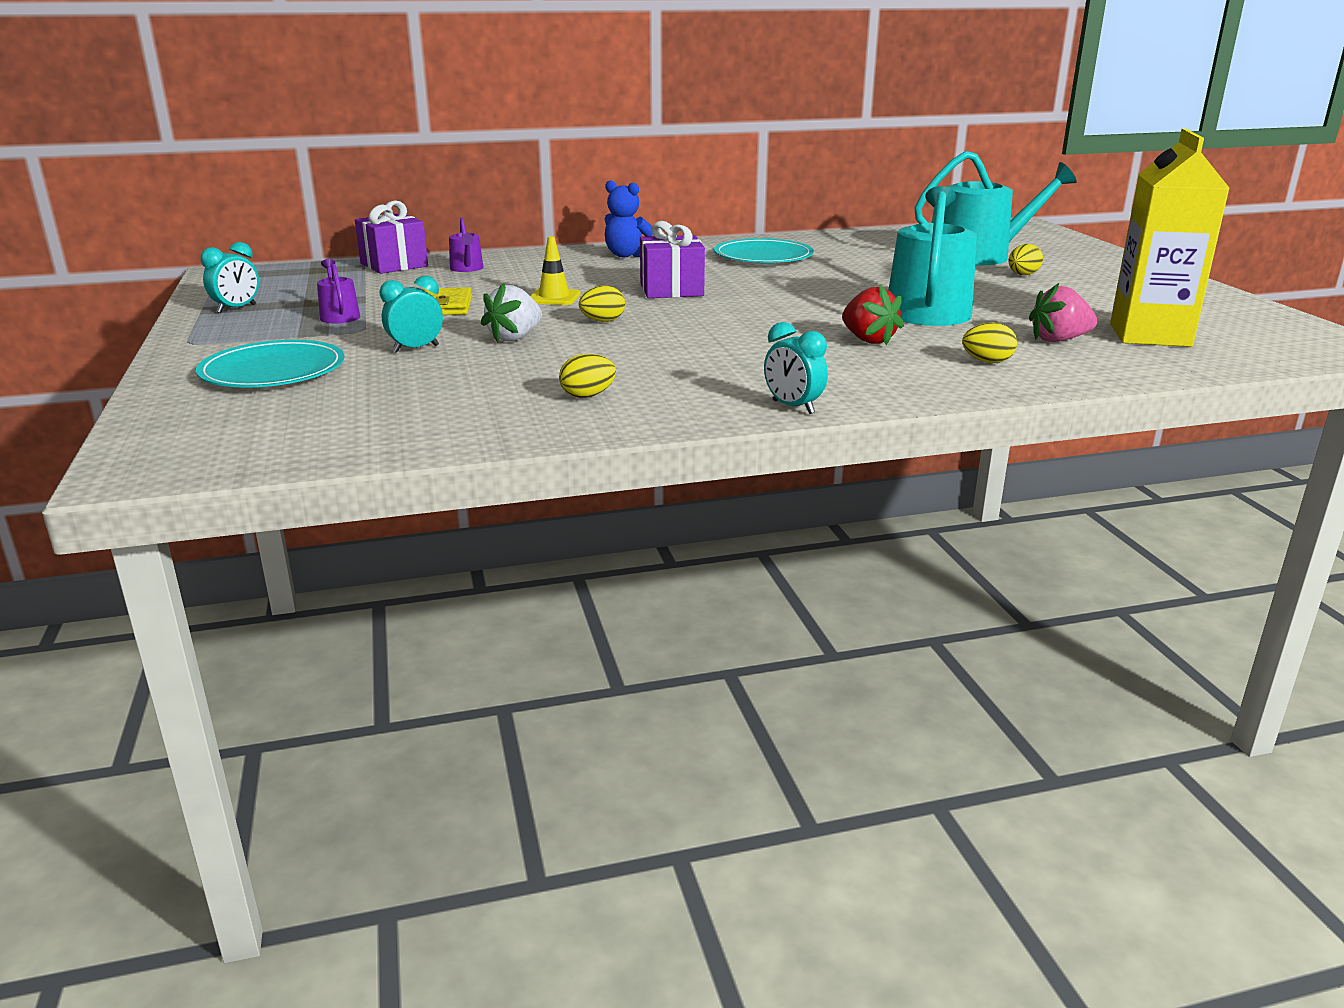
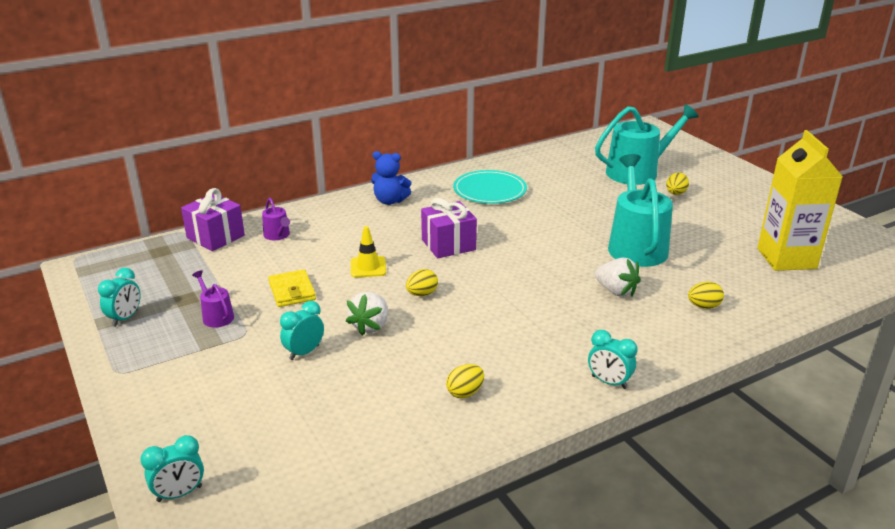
camera: 15 degrees left, 5 degrees up
turquoise plate [196,340,344,388] -> none
red strawberry [842,285,904,345] -> white strawberry [595,257,641,297]
pink strawberry [1029,283,1097,342] -> none
none -> turquoise clock [140,435,204,502]

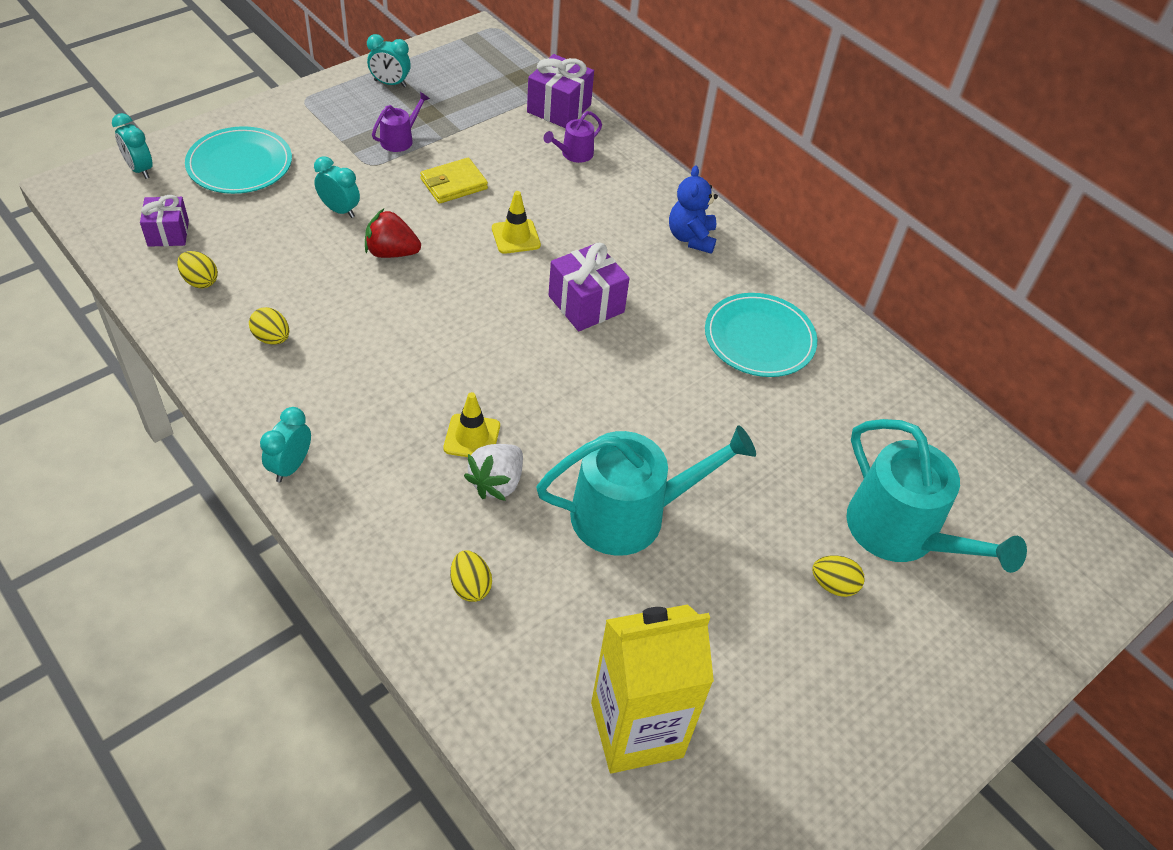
camera: 75 degrees right, 20 degrees up
white strawberry [345,292,388,336] -> red strawberry [365,208,421,258]
yellow egg [406,269,438,296] -> yellow egg moved to [177,251,218,288]
none -> purple gift [140,195,189,247]
none -> turquoise plate [185,126,292,194]
none -> yellow traffic cone [443,392,500,457]

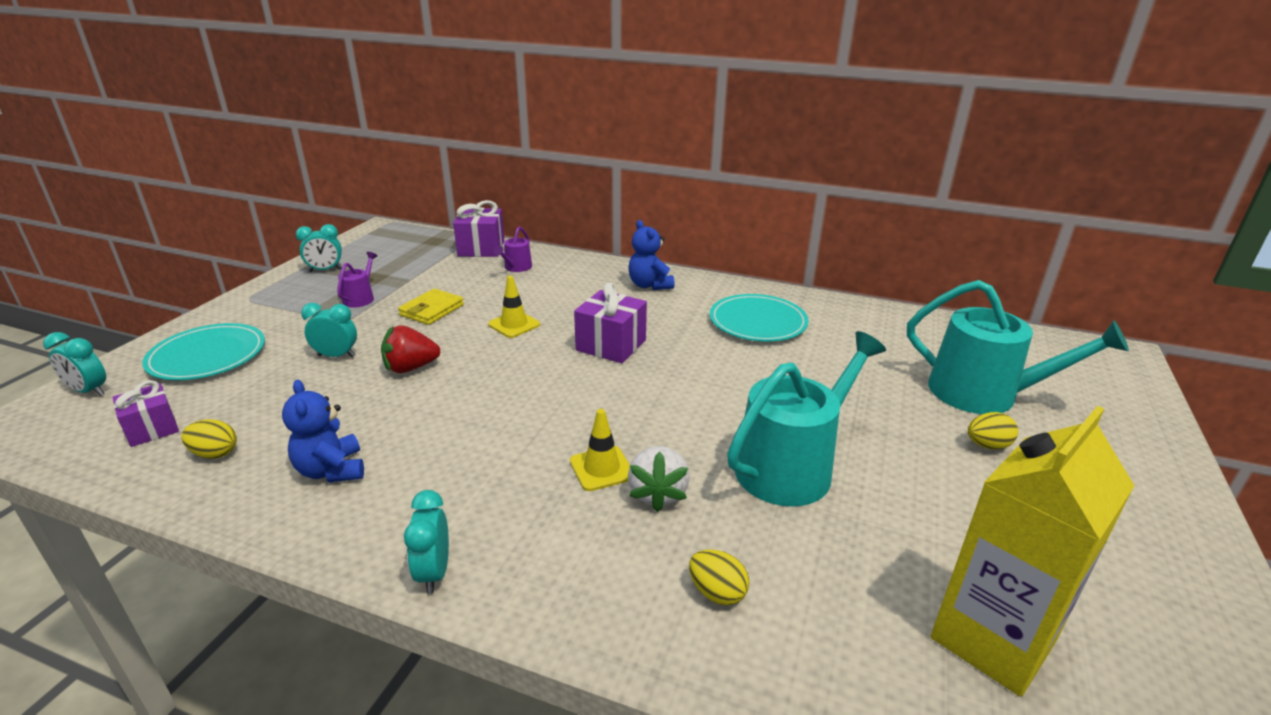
camera: 25 degrees left, 20 degrees down
yellow egg [249,307,289,345] -> blue teddy bear [282,380,364,483]

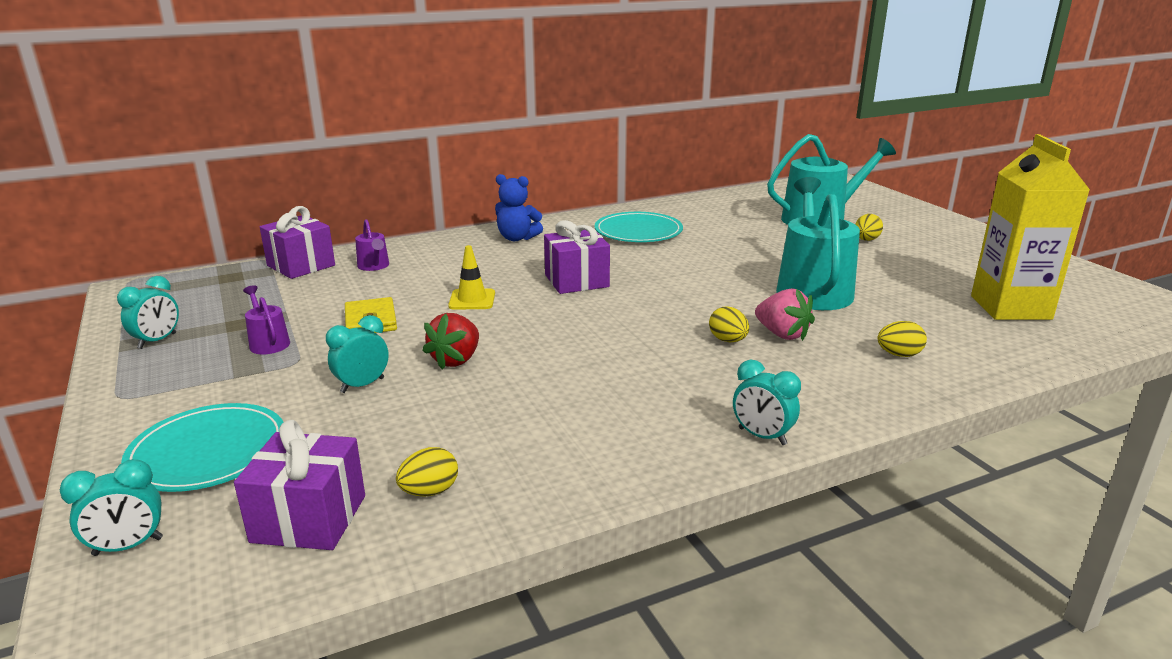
camera: 45 degrees left, 5 degrees down
purple gift [113,380,179,447] -> purple gift [234,420,365,550], size x1.50
blue teddy bear [282,380,364,483] -> none
yellow traffic cone [570,409,630,491] -> yellow egg [709,307,749,342]
white strawberry [628,446,690,512] -> pink strawberry [755,289,815,341]

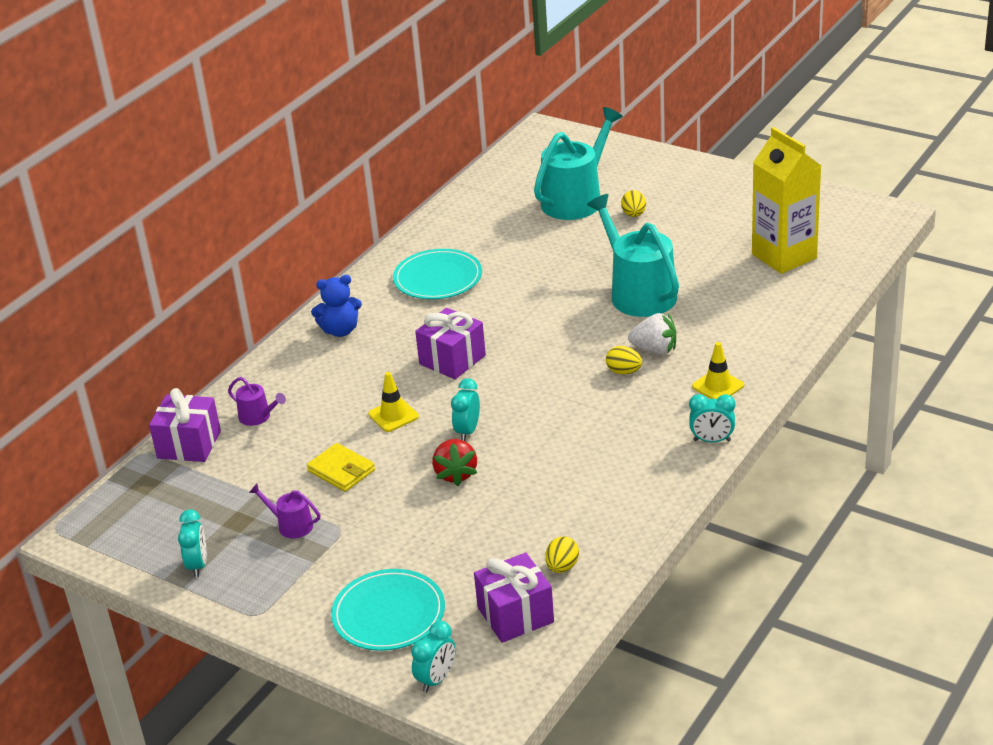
camera: 30 degrees left, 10 degrees up
turquoise clock [326,315,389,393] -> turquoise clock moved to [451,378,480,441]
pink strawberry [755,289,815,341] -> white strawberry [628,313,676,355]
yellow egg [878,321,927,357] -> none
none -> yellow traffic cone [692,342,744,399]

